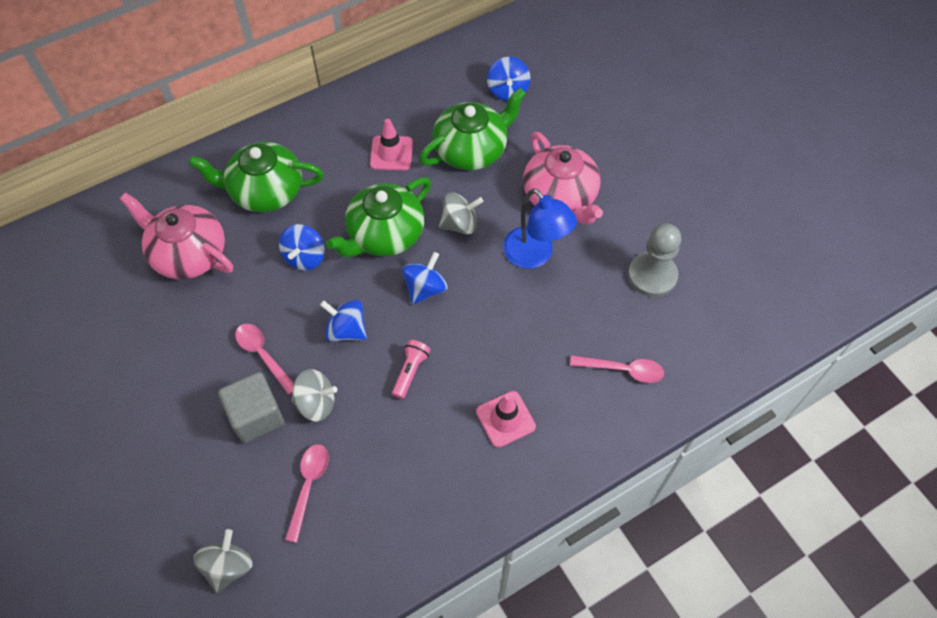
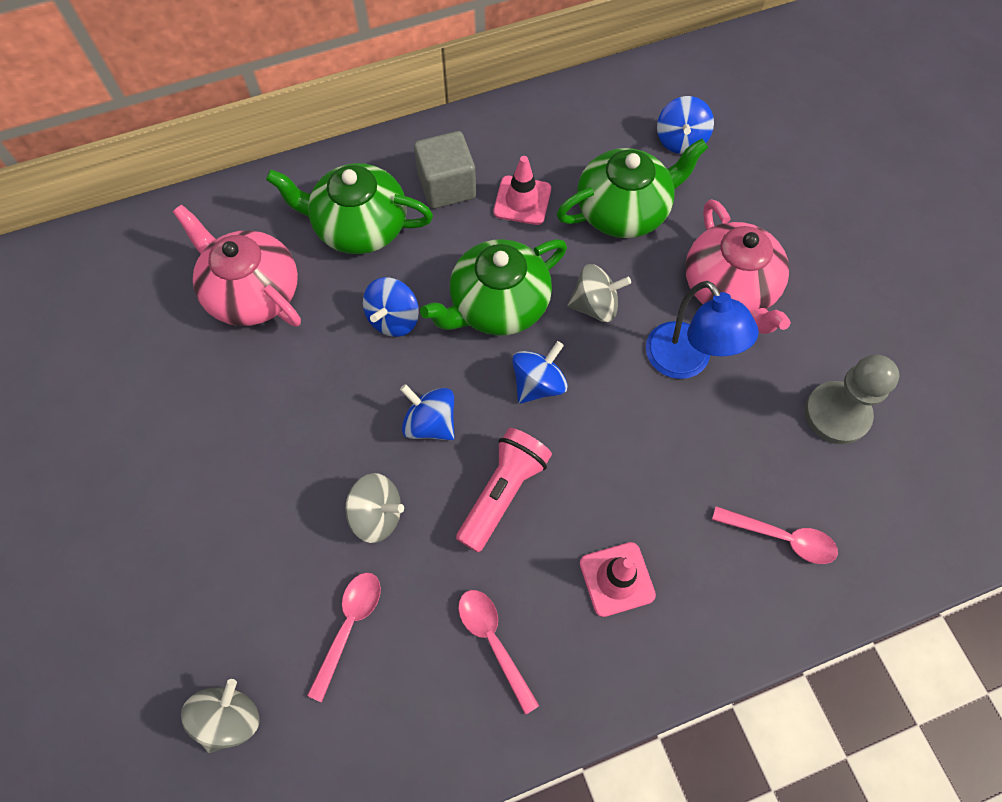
camera: 10 degrees right, 5 degrees up
grey cube [218,372,284,443] -> grey cube moved to [414,131,476,209]
pink spoon [235,324,294,395] -> pink spoon moved to [458,590,539,715]
pink flashlight [392,340,431,399] -> pink flashlight [456,428,552,553], size x1.61

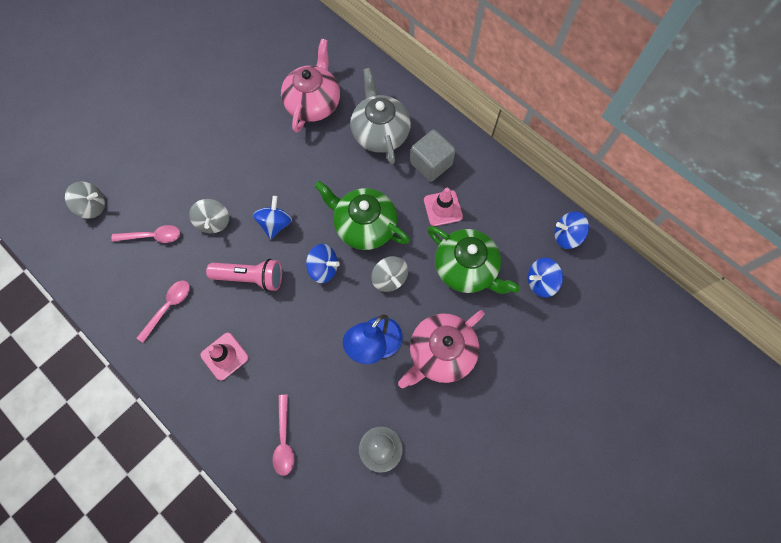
camera: 65 degrees right, 5 degrees up
green teapot [266,163,433,254] -> grey teapot [350,68,411,164]
blue spinning top [363,277,419,337] -> blue spinning top moved to [554,211,589,249]

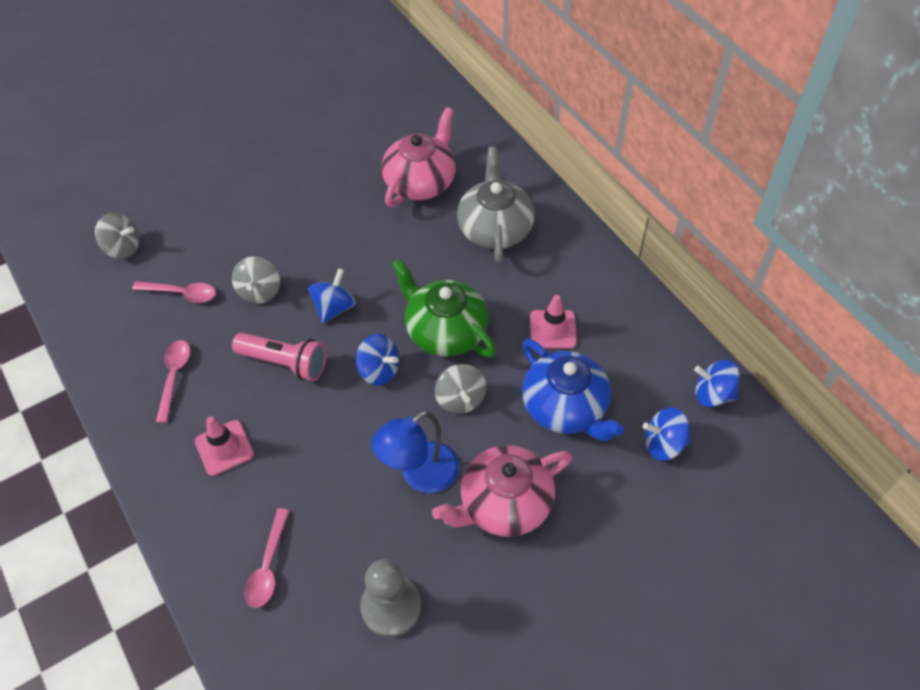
camera: 15 degrees right, 15 degrees down
pink spoon [137,281,190,343] -> pink spoon turned 45 degrees counterclockwise [156,340,191,423]
grey cube [410,129,456,182] -> none
green teapot [427,226,520,294] -> blue teapot [522,339,624,441]

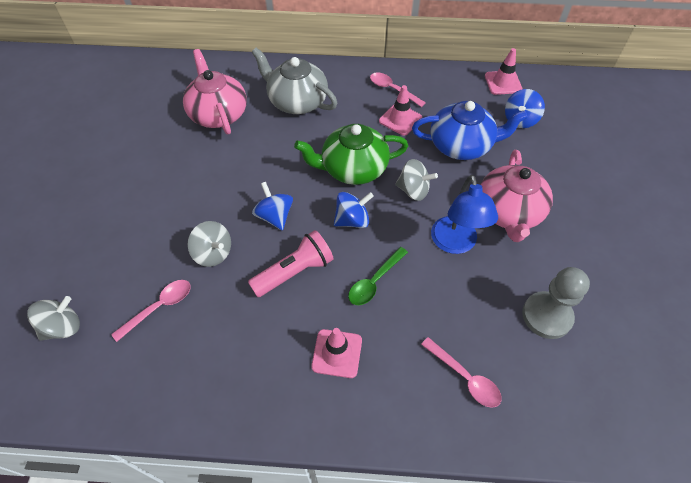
camera: 55 degrees left, 0 degrees up
pink spoon [156,340,191,423] -> pink spoon moved to [370,73,426,107]
blue spinning top [694,360,740,407] -> pink traffic cone [485,48,523,95]
none -> green spoon [348,247,408,305]

